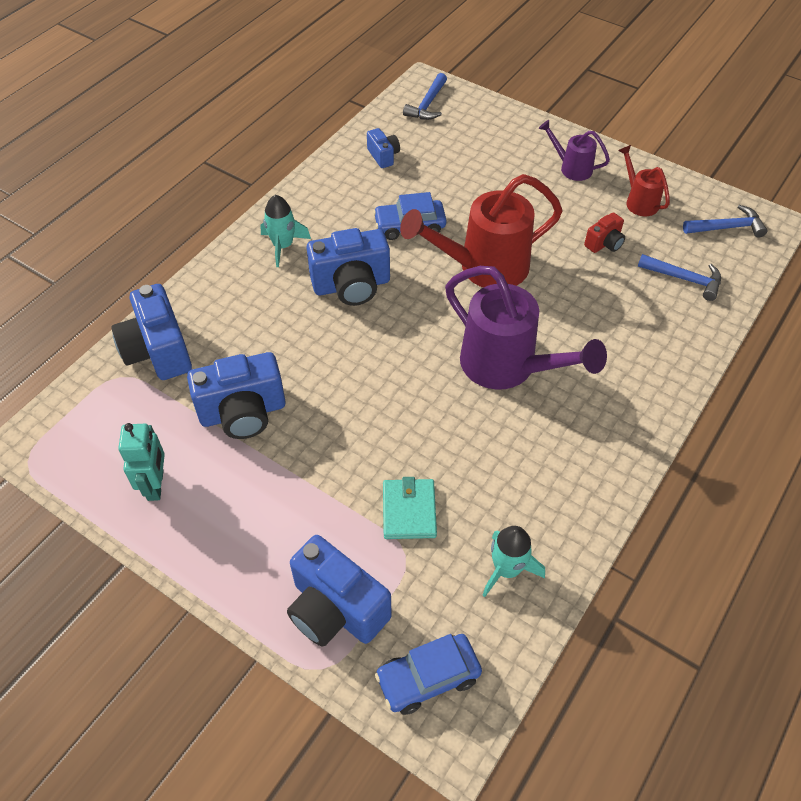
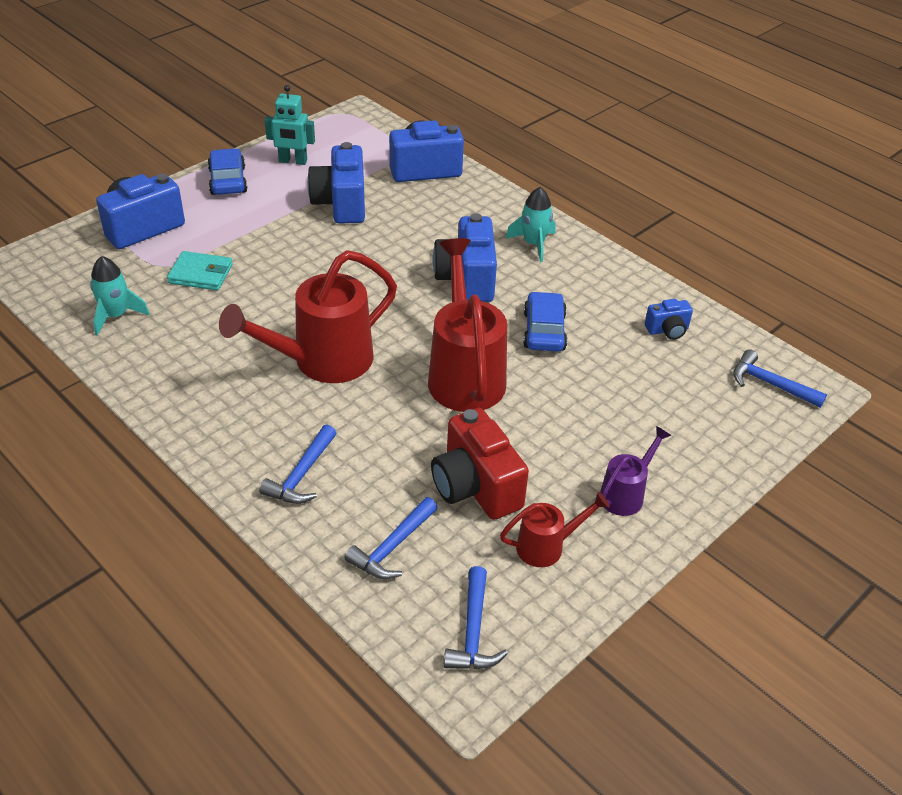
camera: 100 degrees right, 10 degrees down
blue car [375,634,482,715] -> blue car moved to [208,148,247,195]
purple watering can [445,266,607,390] -> red watering can [219,250,397,383]
red camera [584,212,625,253] -> red camera [431,408,529,520], size x1.95
none -> blue hammer [259,425,336,504]

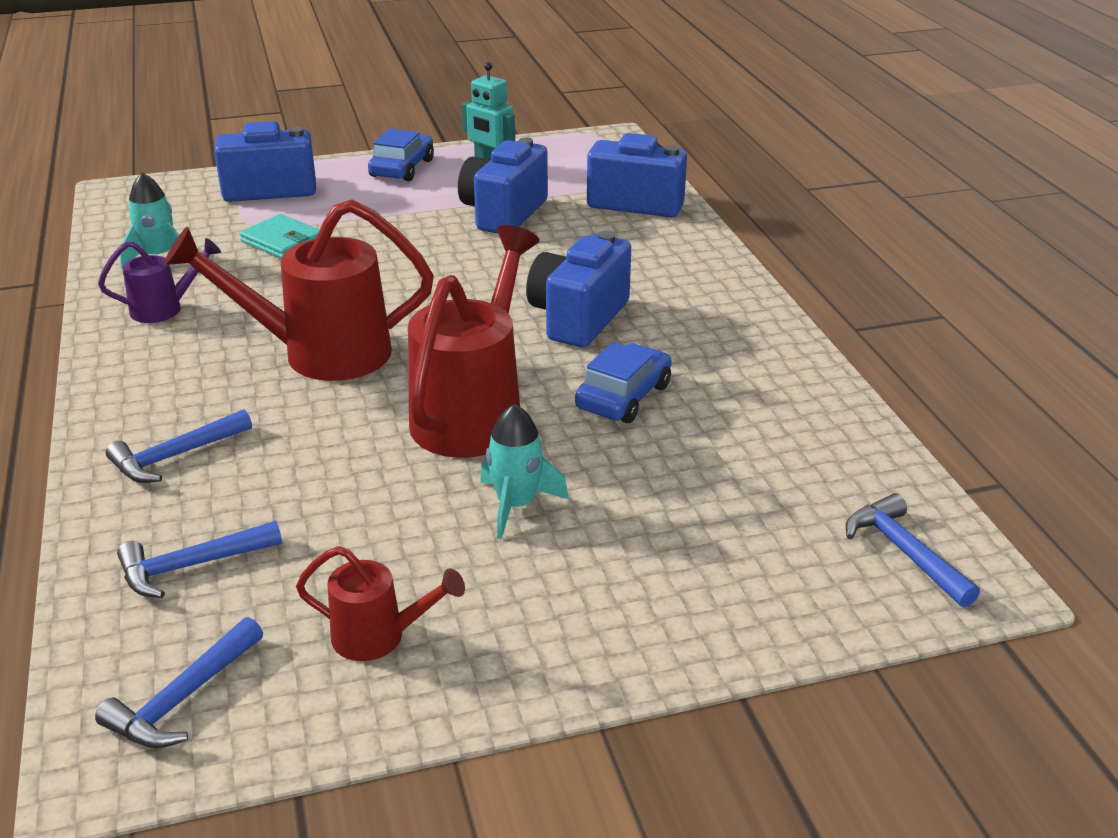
camera: 30 degrees right, 10 degrees down
red camera [431,408,529,520] -> none
turquoise rocket [505,187,555,262] -> turquoise rocket moved to [480,404,569,539]
purple watering can [600,426,672,516] -> purple watering can moved to [98,238,221,323]
blue camera [645,299,693,340] -> none

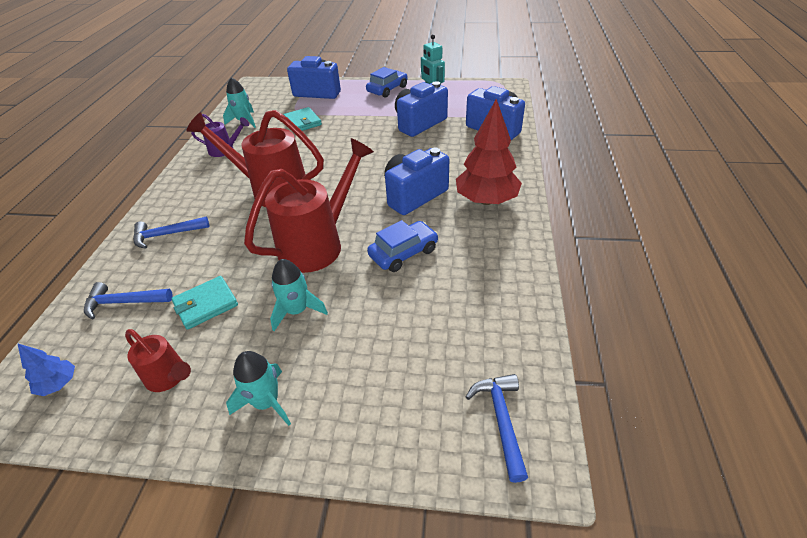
camera: 25 degrees right, 10 degrees up
blue hammer [95,617,263,748] -> blue tree [17,343,75,396]
none -> turquoise wallet [172,276,238,330]
none -> turquoise rocket [226,351,291,426]
none -> red tree [456,99,522,205]

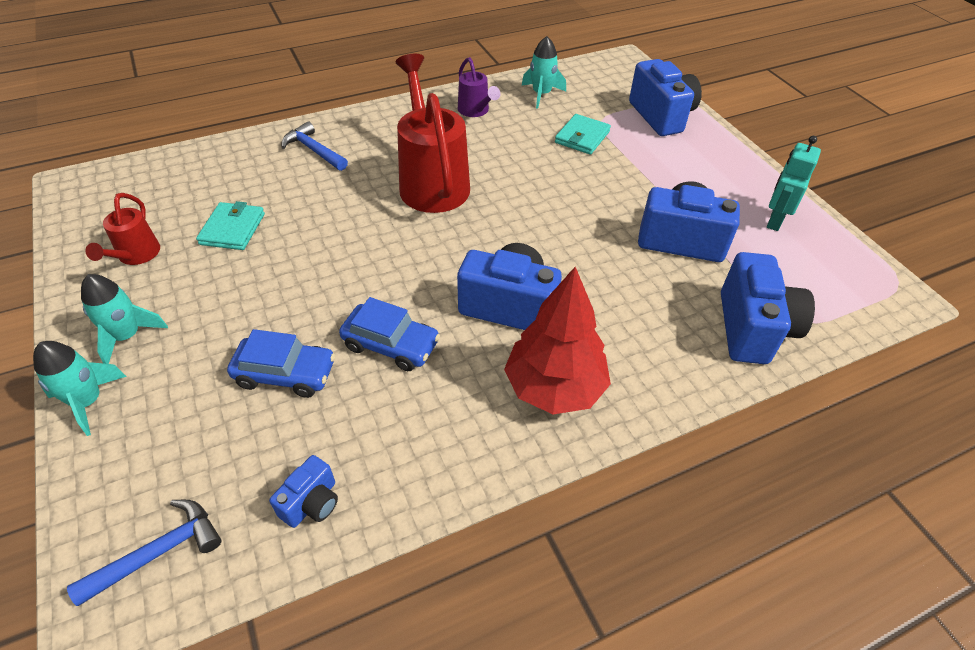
camera: 55 degrees right, 5 degrees up
blue tree [17,343,75,396] -> none
blue hammer [84,282,173,319] -> none
turquoise wallet [172,276,238,330] -> turquoise wallet turned 75 degrees clockwise [196,201,265,250]
red watering can [244,138,374,273] -> none
turquoise rocket [270,259,328,331] -> turquoise rocket moved to [33,341,127,436]
blue car [366,67,408,98] -> blue car moved to [227,329,335,398]
none -> blue camera [269,455,338,528]

